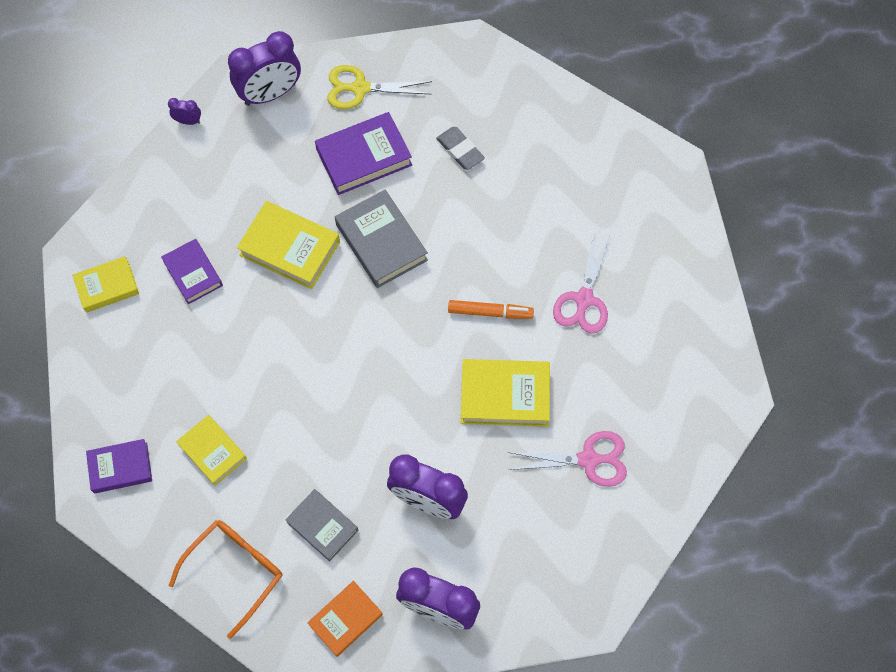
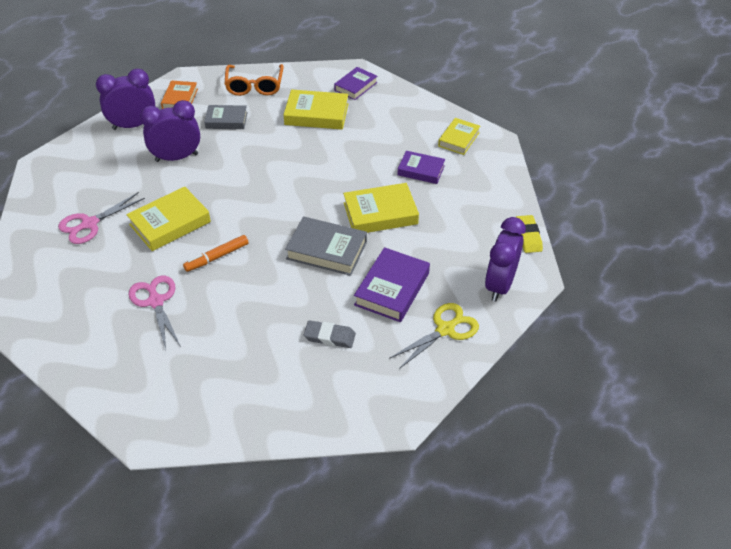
camera: 140 degrees right, 20 degrees down
purple clock [168,98,201,125] -> yellow eraser [516,215,543,253]
yellow book [176,415,247,486] -> yellow book [283,89,348,130], size x1.52

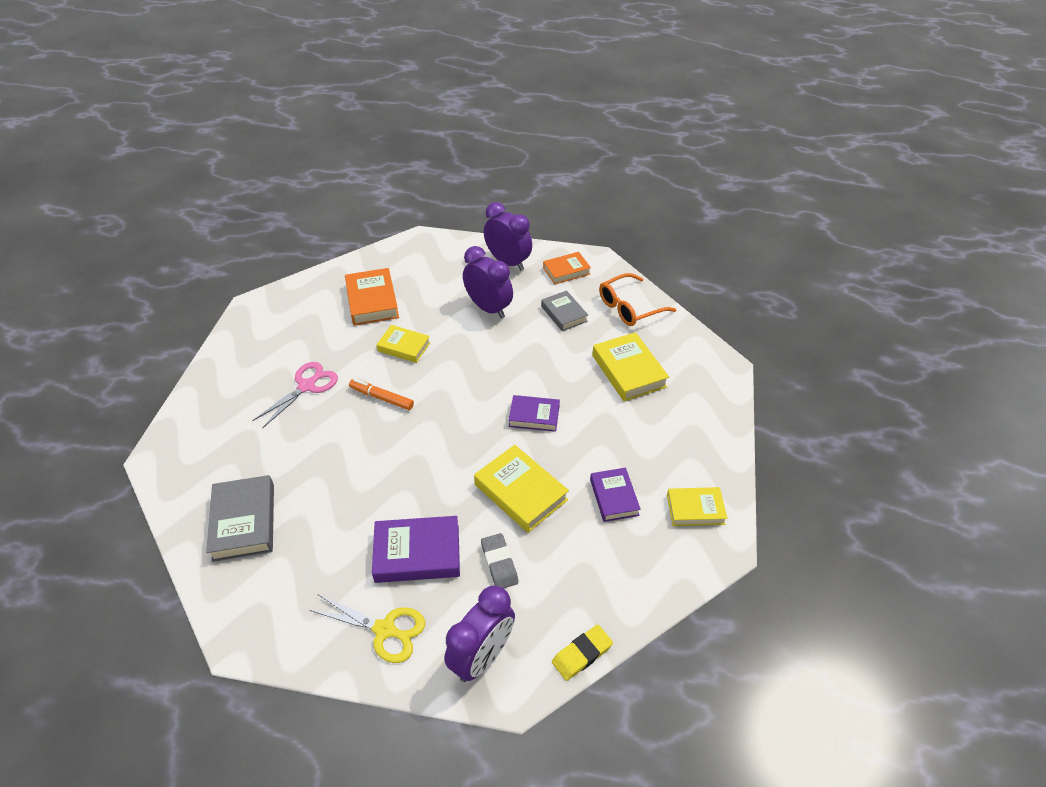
camera: 60 degrees right, 0 degrees up
pink scissors [58,192,145,244] -> orange book [345,268,399,326]
yellow book [126,186,211,251] -> yellow book [376,325,431,363], size x0.66
grey book [285,216,367,276] -> grey book moved to [206,475,274,562]
grey eraser [304,320,356,348] -> grey eraser moved to [481,533,519,589]
purple book [334,67,377,100] -> purple book moved to [509,395,560,432]
purple clock [485,217,526,302] -> purple clock turned 135 degrees clockwise [444,586,515,682]

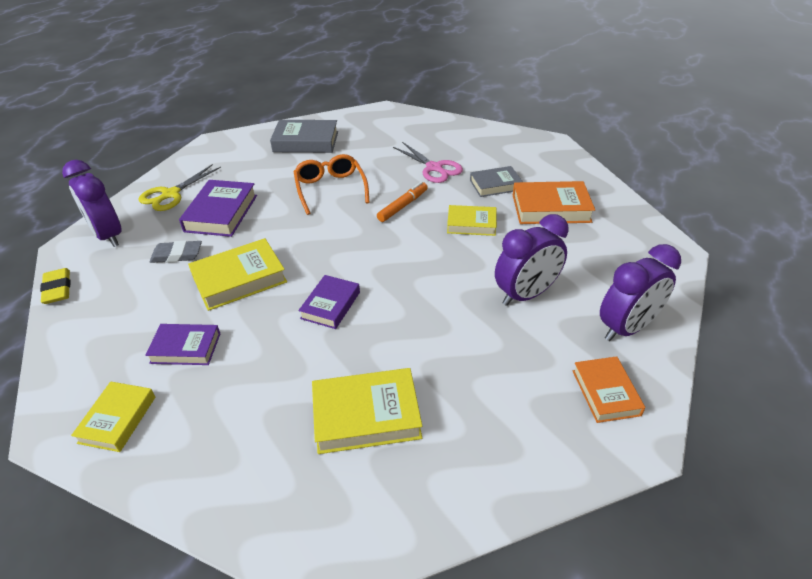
camera: 105 degrees right, 5 degrees down
yellow book [376,325,431,363] -> yellow book turned 60 degrees clockwise [447,205,497,236]
grey book [541,291,588,331] -> grey book moved to [470,166,523,197]
orange glasses [599,273,676,326] -> orange glasses moved to [294,154,370,215]

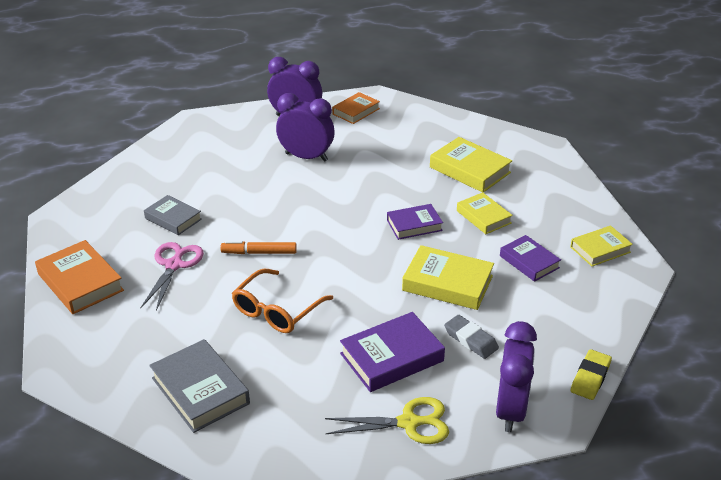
camera: 130 degrees left, 5 degrees down
yellow book [447,205,497,236] -> yellow book moved to [457,192,513,234]
orange book [513,181,595,224] -> orange book moved to [35,240,124,314]

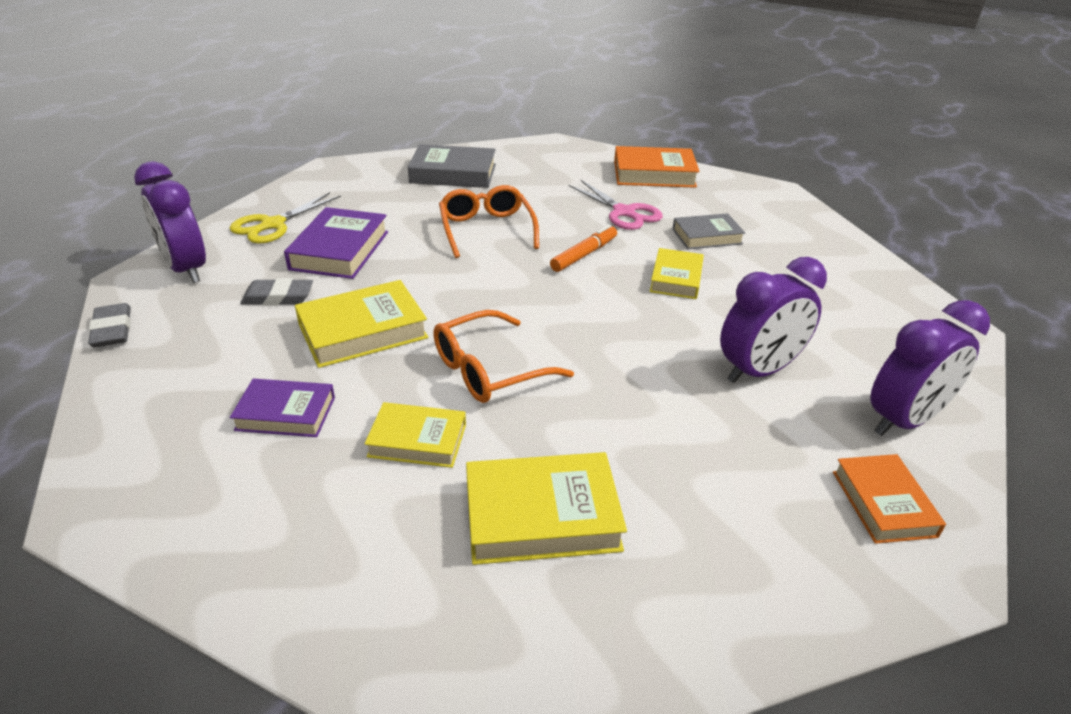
camera: 130 degrees right, 0 degrees up
purple book [387,204,443,240] -> orange glasses [433,310,574,403]
yellow book [570,225,633,266] -> yellow book moved to [650,248,704,299]
yellow eraser [571,349,612,400] -> grey eraser [88,303,131,347]

